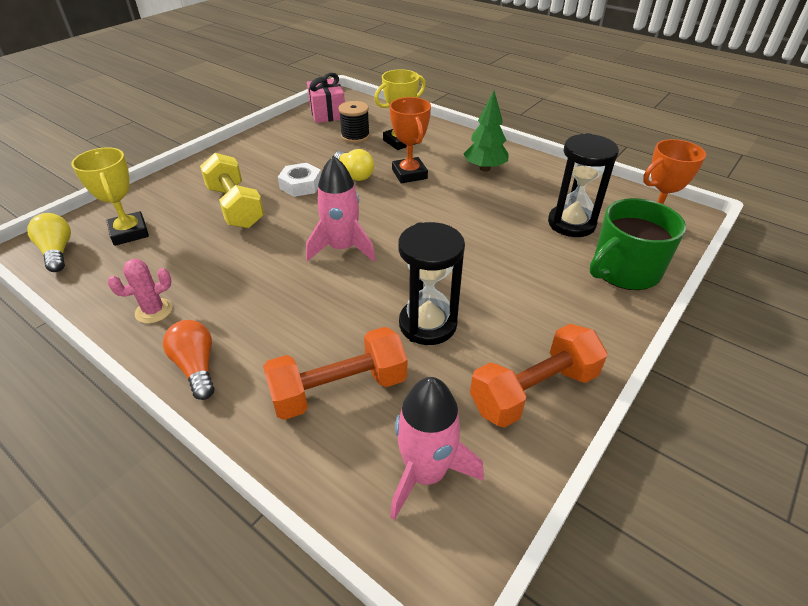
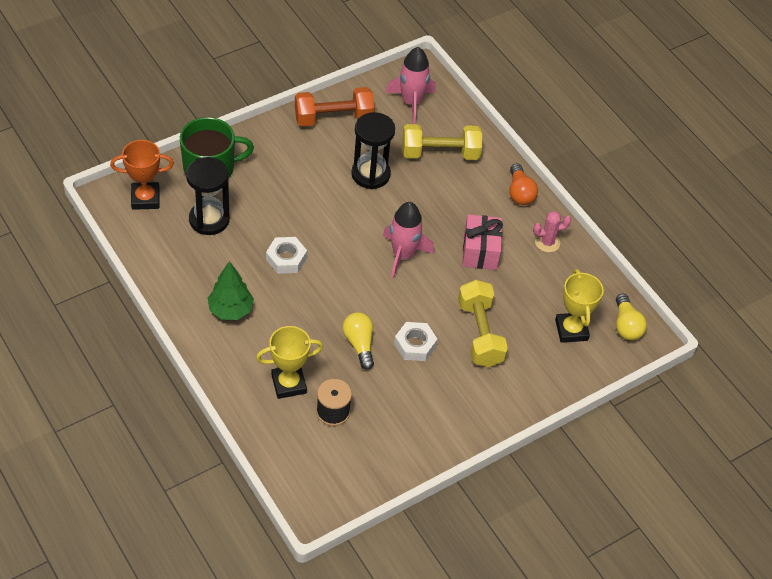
camera: 165 degrees left, 10 degrees up
orange dumbbell [263,327,407,420] -> yellow dumbbell [402,124,482,160]
pink gift [307,73,345,123] -> pink gift moved to [462,214,503,270]
orange trophy [390,97,431,183] -> none
none -> white nut [266,237,307,274]

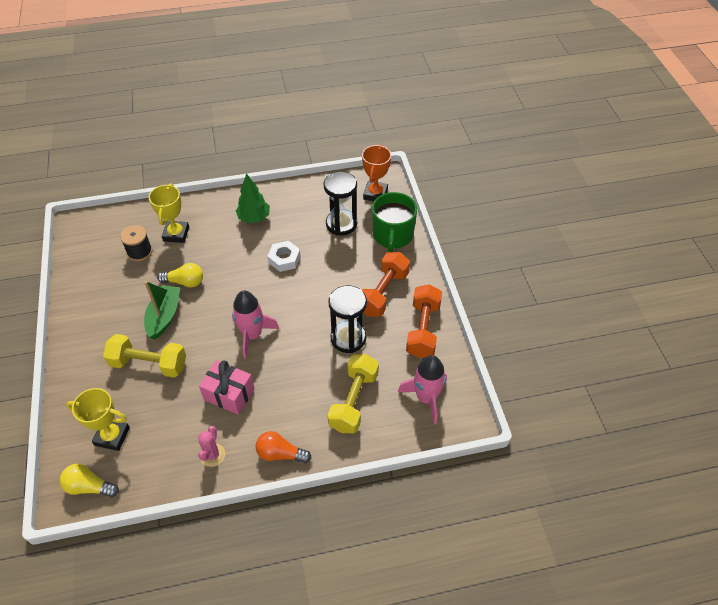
camera: 115 degrees right, 0 degrees up
white nut [394,322,438,361] -> green boat [144,281,180,340]
none -> orange dumbbell [362,252,410,317]

